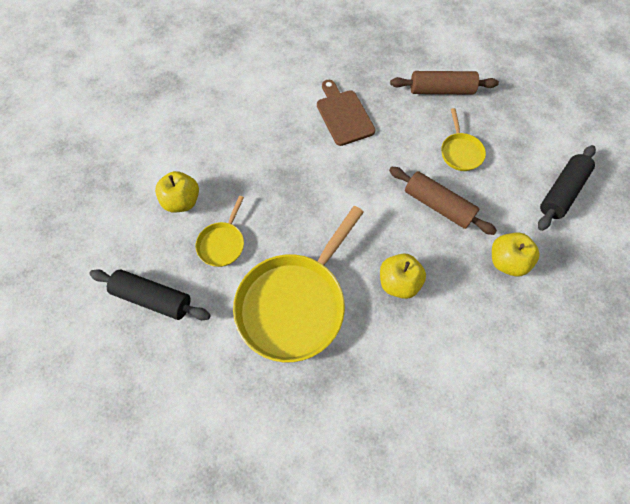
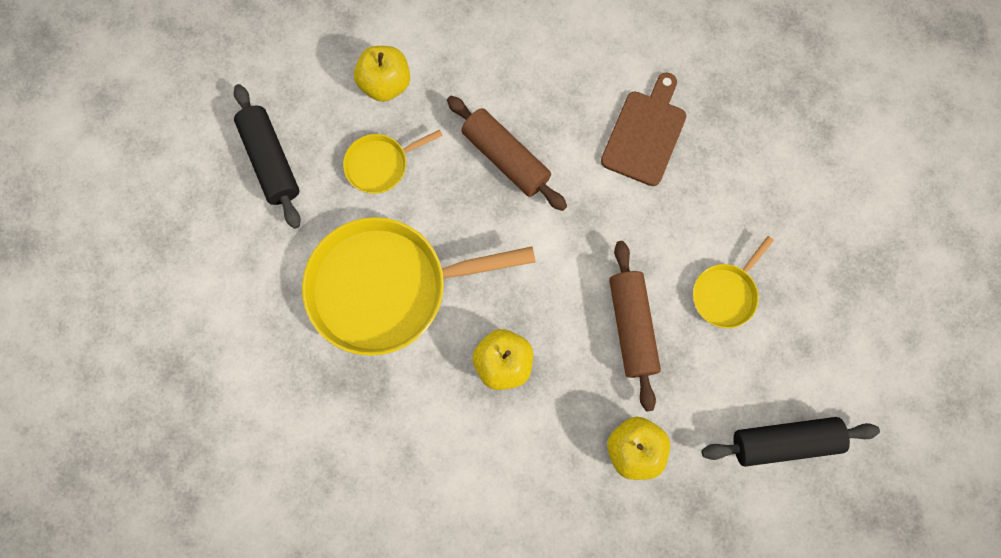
camera: 45 degrees right, 10 degrees up
brown rolling pin [390,71,499,94] -> brown rolling pin moved to [447,96,567,211]

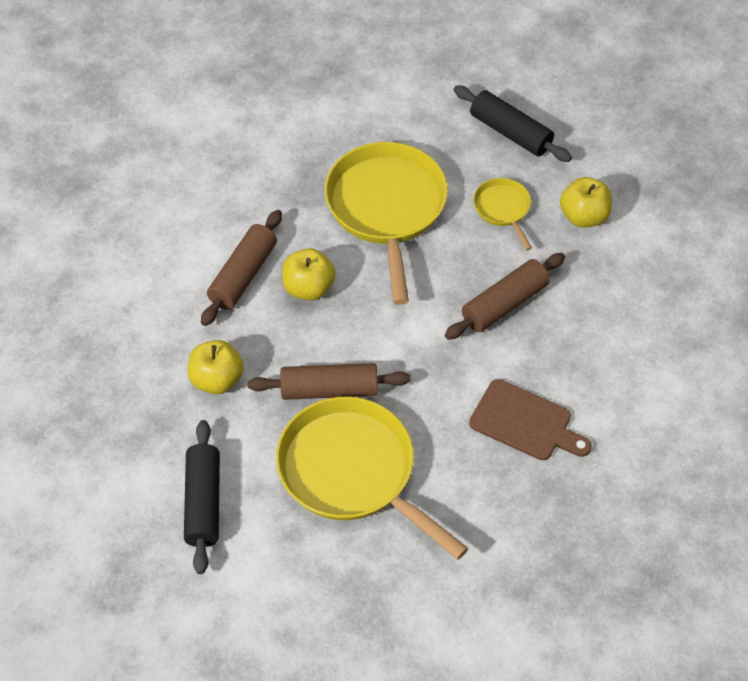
camera: 95 degrees right, 20 degrees down
black rolling pin [234,84,301,229] -> black rolling pin turned 60 degrees clockwise [454,85,572,162]
yellow pan [693,236,774,328] -> yellow pan [276,397,469,560], size x2.13
none -> brown rolling pin [201,210,282,326]

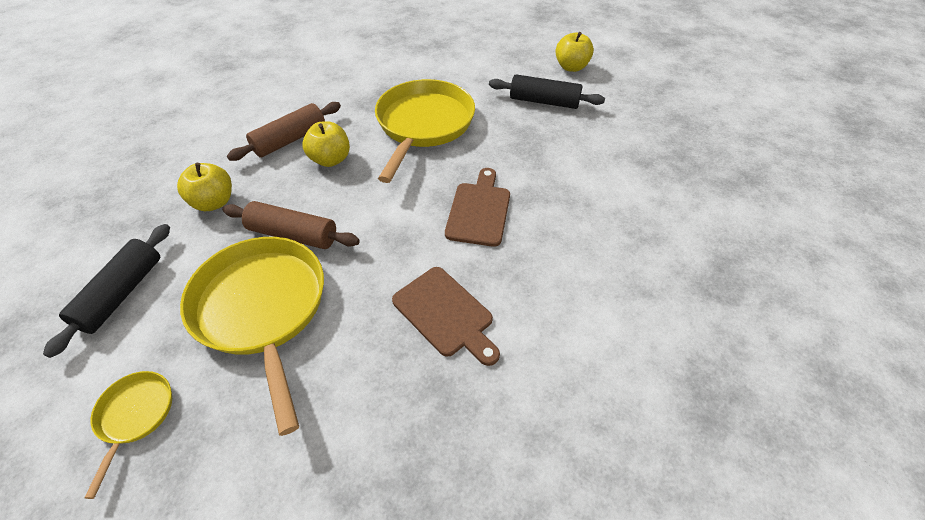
camera: 20 degrees right, 5 degrees down
brown rolling pin [445,253,565,340] -> brown cutting board [445,168,510,247]
black rolling pin [454,85,572,162] -> black rolling pin turned 45 degrees counterclockwise [489,74,605,109]
yellow pan [473,178,532,250] -> yellow pan moved to [84,371,172,499]
yellow apple [560,177,612,228] -> yellow apple moved to [555,32,594,72]

